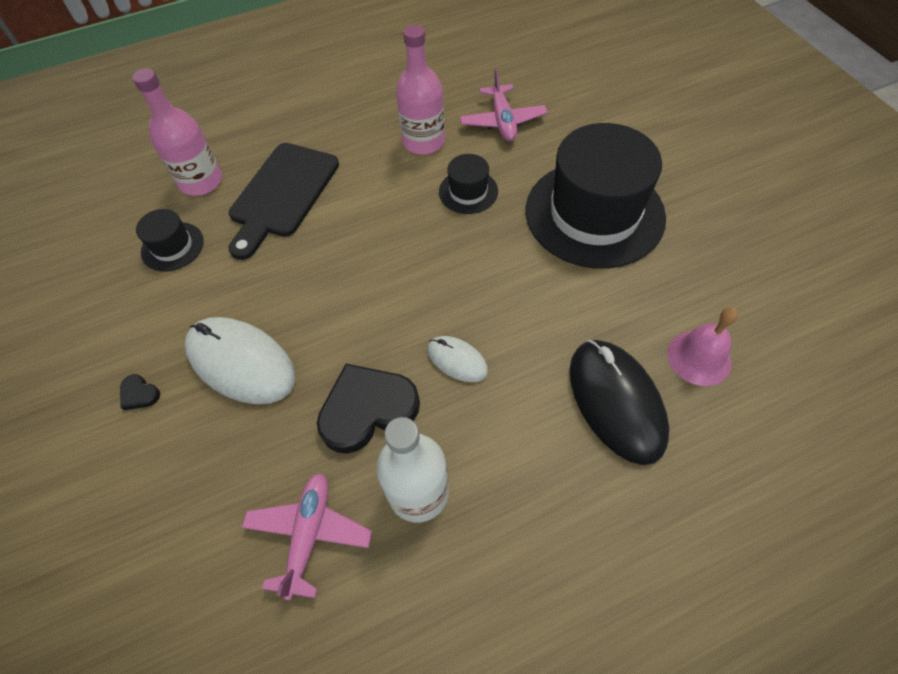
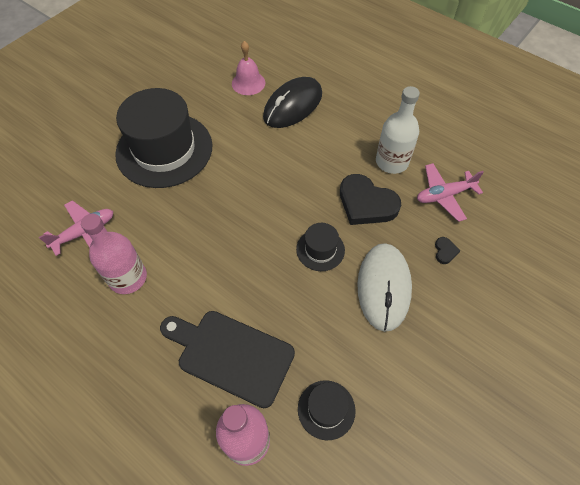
camera: 120 degrees left, 0 degrees up
black heart [120,374,160,410] -> black heart moved to [435,237,461,264]
black cutting board [229,143,339,260] -> black cutting board turned 150 degrees counterclockwise [160,311,295,408]
white mouse [427,336,488,382] -> none
black hat [439,154,498,214] -> black hat moved to [296,223,345,271]

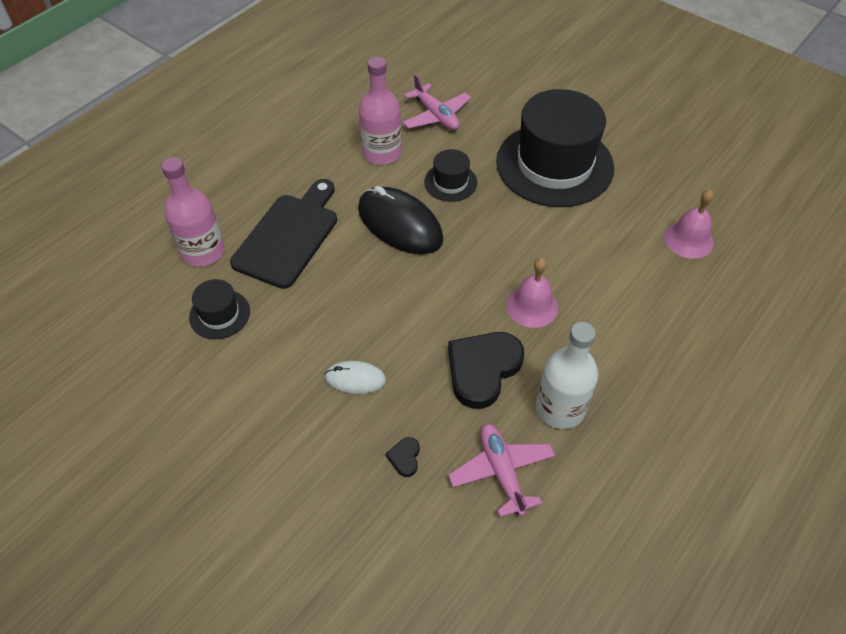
camera: 90 degrees right, 5 degrees down
black mouse [263,77,322,128] -> black mouse moved to [358,186,443,254]
black hat [296,223,345,271] -> black hat moved to [424,149,478,202]
white mouse [357,243,412,332] -> white mouse [324,361,386,394], size x0.52
black heart [435,237,461,264] -> black heart turned 90 degrees clockwise [386,437,420,477]
none -> pink bell [506,258,558,328]

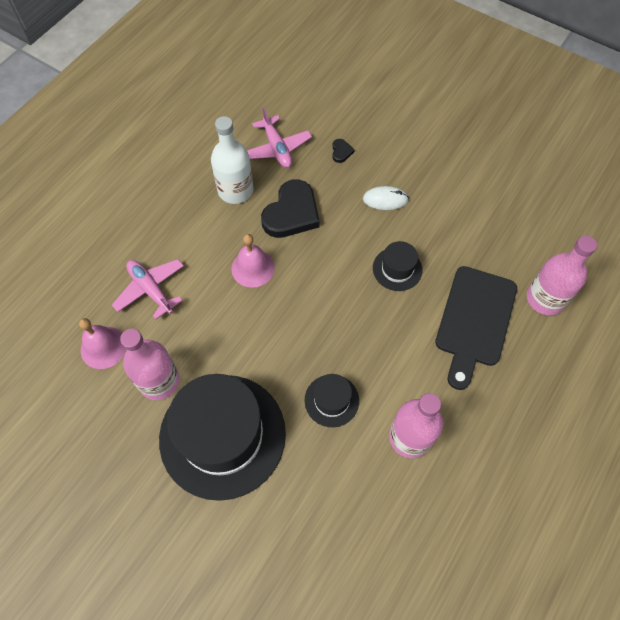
camera: 175 degrees right, 10 degrees up
black hat [189,279,250,339] -> black hat moved to [373,241,423,291]
black mouse [358,186,443,254] -> none
pink plane [402,74,471,130] -> pink plane moved to [112,259,184,319]
none -> pink bottle [120,329,180,400]

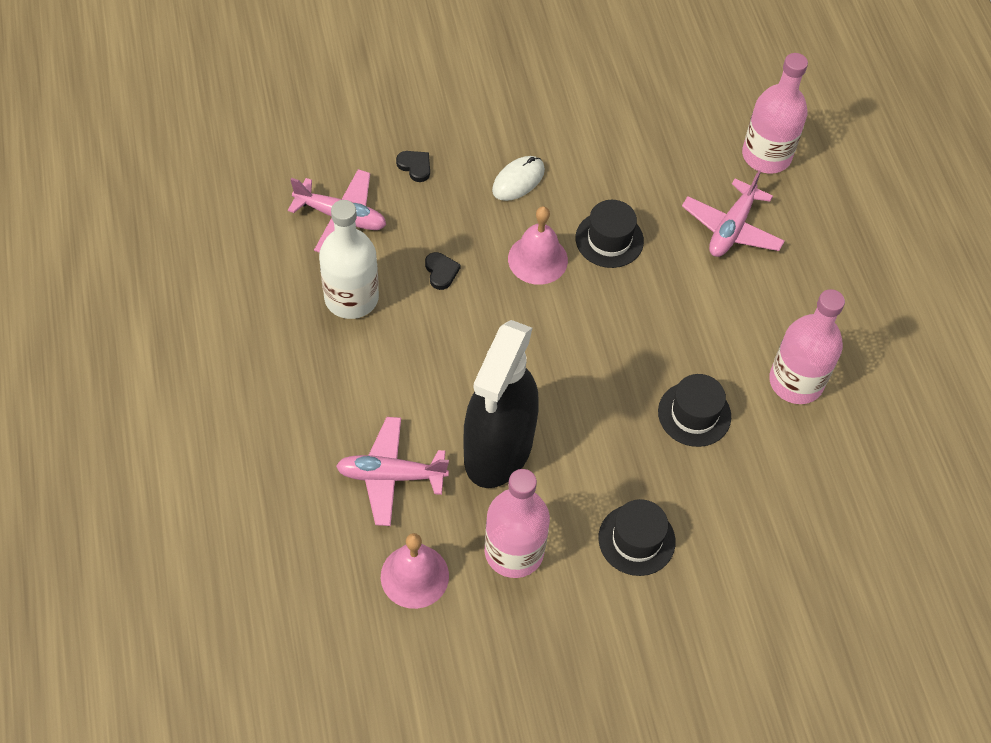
camera: 50 degrees left, 5 degrees down
black hat [159,374,286,501] -> black hat [598,499,676,576], size x0.44
pink bell [231,234,275,288] -> pink bell moved to [508,206,568,285]
black heart [261,179,320,238] -> black heart [425,252,461,290], size x0.42
black cutting board [435,266,517,390] -> pink plane [682,170,785,257]
none -> black spray bottle [463,320,539,488]

